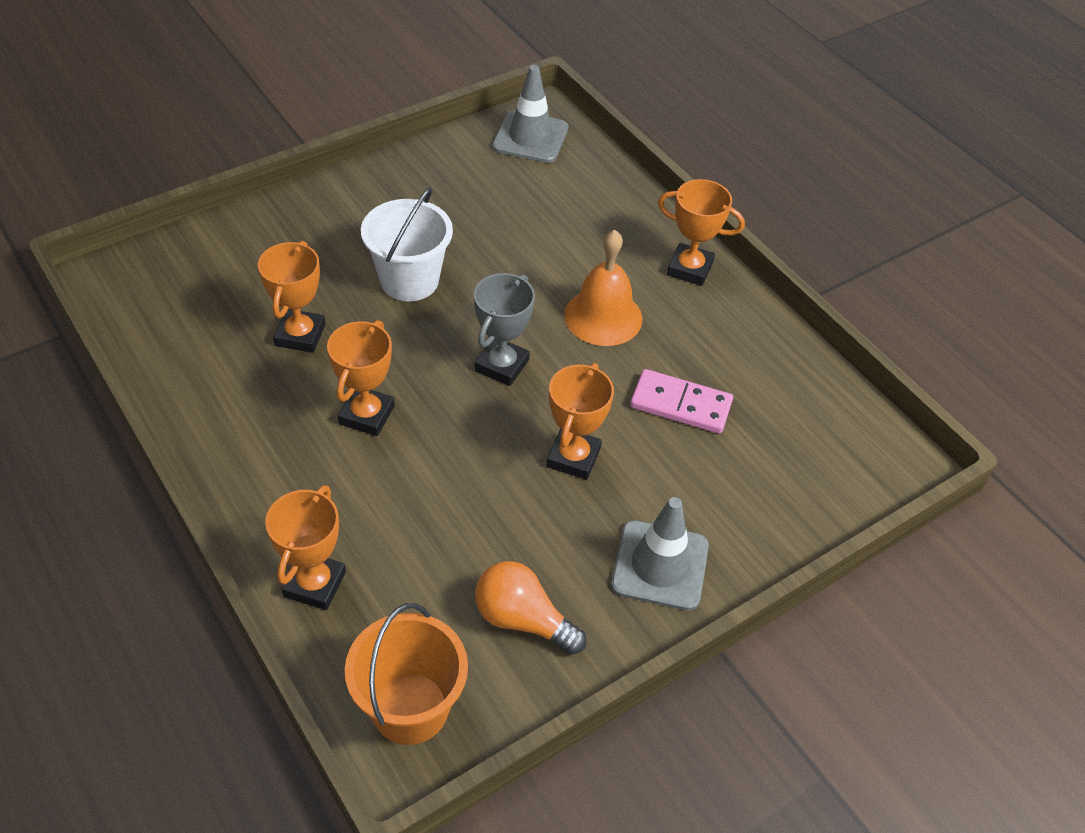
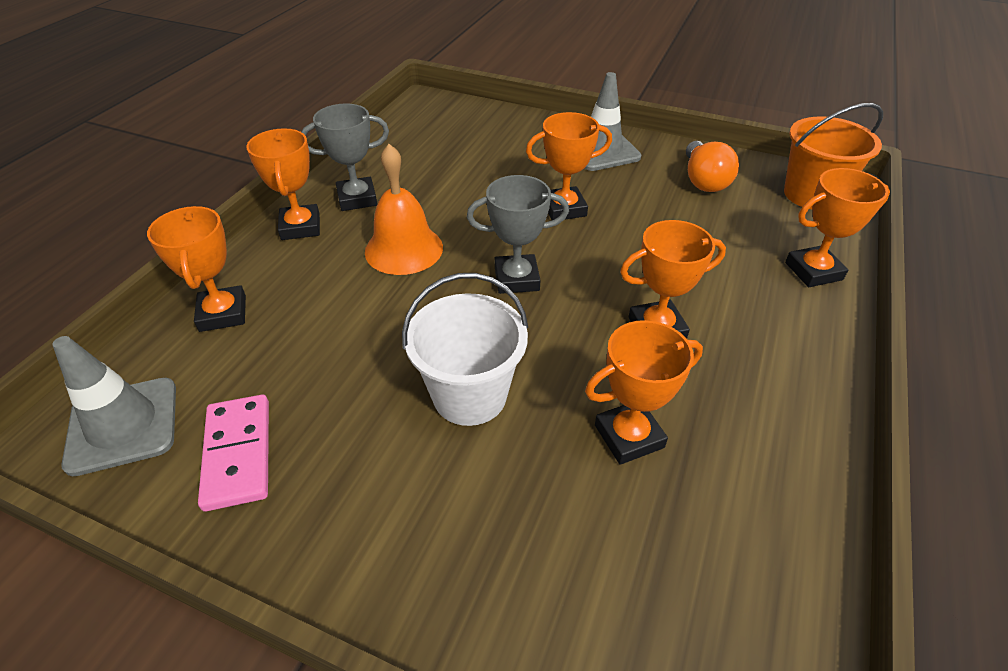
camera: 120 degrees left, 5 degrees down
pink domino [630,369,733,434] -> pink domino moved to [198,395,269,512]
none -> orange trophy [147,206,246,332]
none -> grey trophy [301,103,389,211]

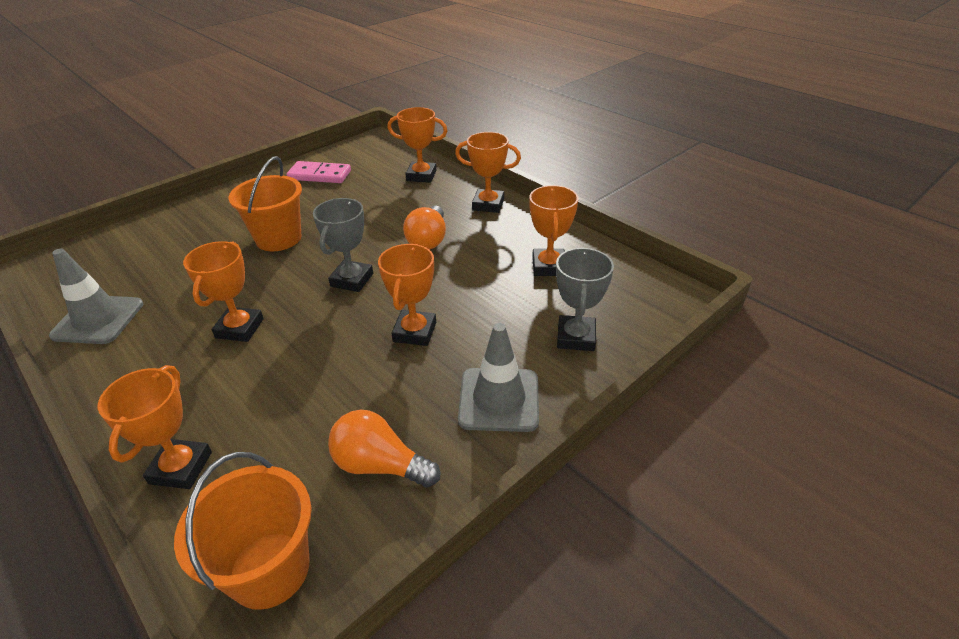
camera: 115 degrees right, 5 degrees down
grey traffic cone [52,336,176,476] -> grey traffic cone moved to [49,248,143,344]
grey trophy [301,103,389,211] -> grey trophy moved to [556,248,614,351]
orange bell [365,144,443,275] -> orange light bulb [403,206,446,249]
white bucket [402,273,528,426] -> orange bucket [229,156,302,251]
orange trophy [585,320,703,465] -> orange trophy moved to [529,185,578,276]

